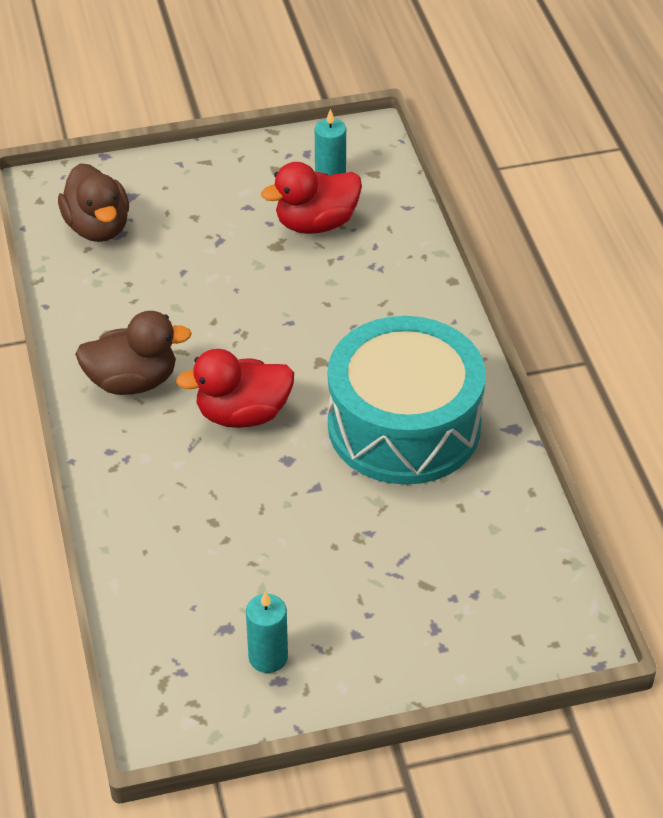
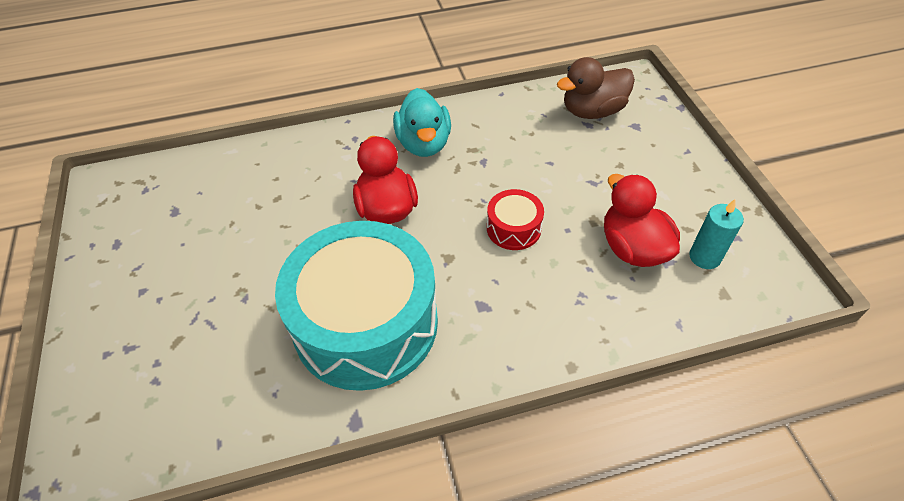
camera: 90 degrees right, 5 degrees up
brown duck [75,311,192,395] -> turquoise duck [393,88,451,157]
turquoise candle [246,591,288,673] -> none
none -> red drum [487,189,544,250]

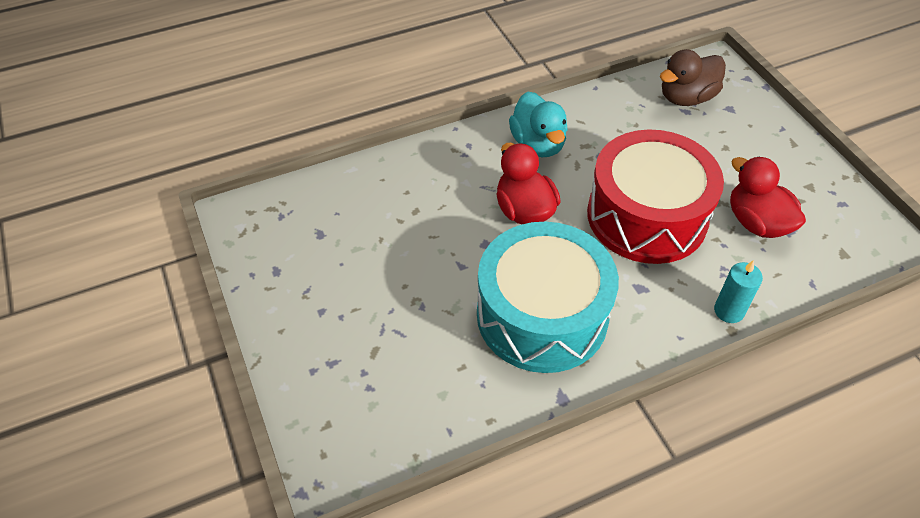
camera: 10 degrees left, 0 degrees up
red drum [487,189,544,250] -> red drum [587,129,724,264], size x2.36
turquoise candle [689,199,744,269] -> turquoise candle moved to [714,260,763,323]

